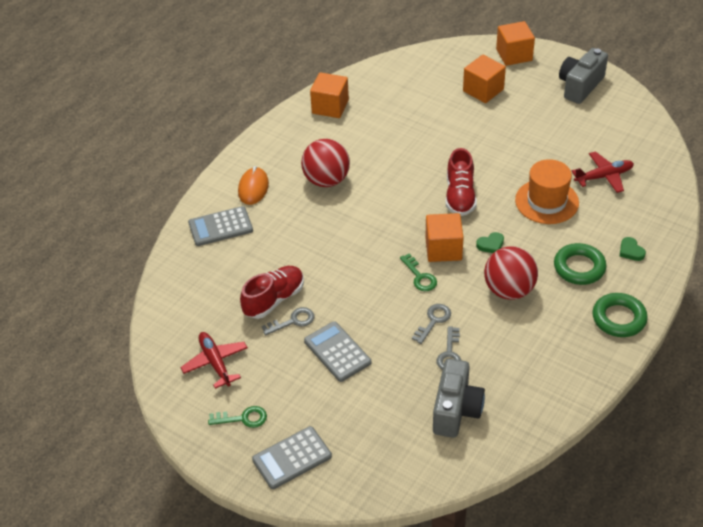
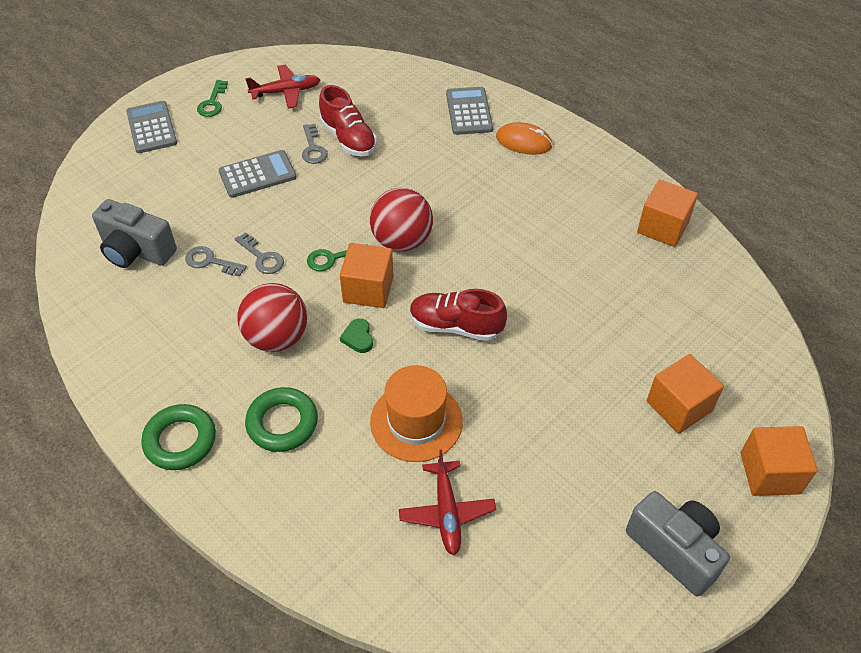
camera: 100 degrees right, 5 degrees up
red ball [301,139,350,187] -> red ball moved to [370,188,433,252]
green heart [620,237,646,261] -> none

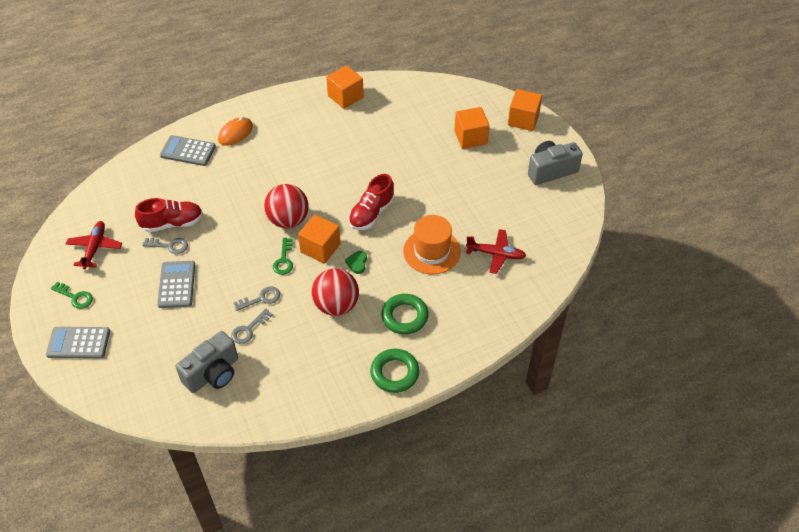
camera: 70 degrees left, 0 degrees up
green heart [340,318,373,353] -> green heart turned 90 degrees clockwise [345,251,367,274]

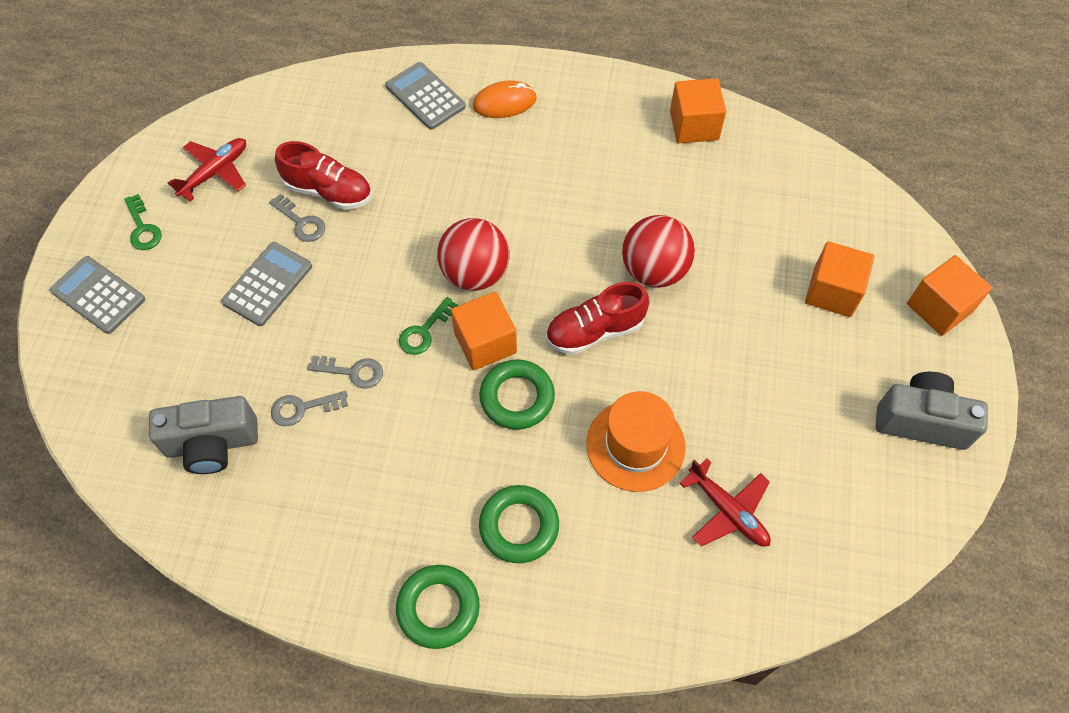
camera: 35 degrees right, 10 degrees up
red ball [312,268,359,316] -> red ball moved to [622,215,695,288]
green heart [345,251,367,274] -> green ring [479,360,555,430]

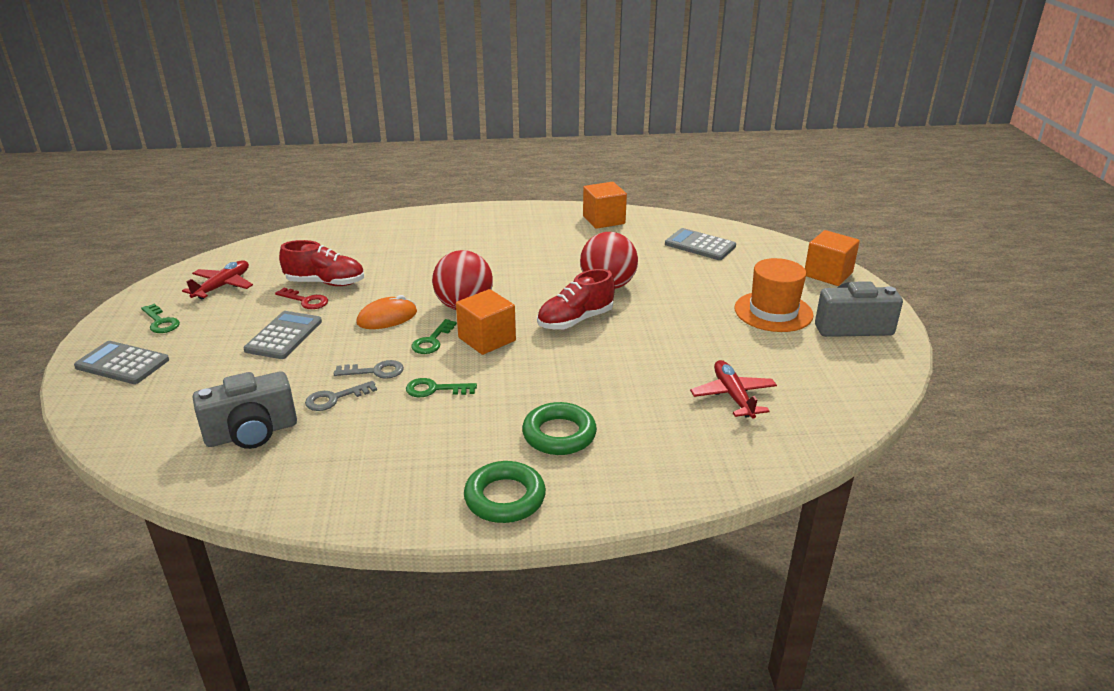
camera: 15 degrees left, 30 degrees down
grey key [269,194,325,242] -> red key [275,288,328,309]
grey calculator [386,62,466,130] -> grey calculator moved to [665,228,736,260]
orange mouse [473,81,537,118] -> orange mouse moved to [356,295,417,329]
green ring [479,360,555,430] -> none
orange hat [586,391,686,492] -> orange hat moved to [734,258,814,332]
red plane [679,459,771,547] -> red plane turned 135 degrees counterclockwise [690,360,777,419]
orange cube [805,241,874,317] -> none
none -> green key [406,378,477,397]

